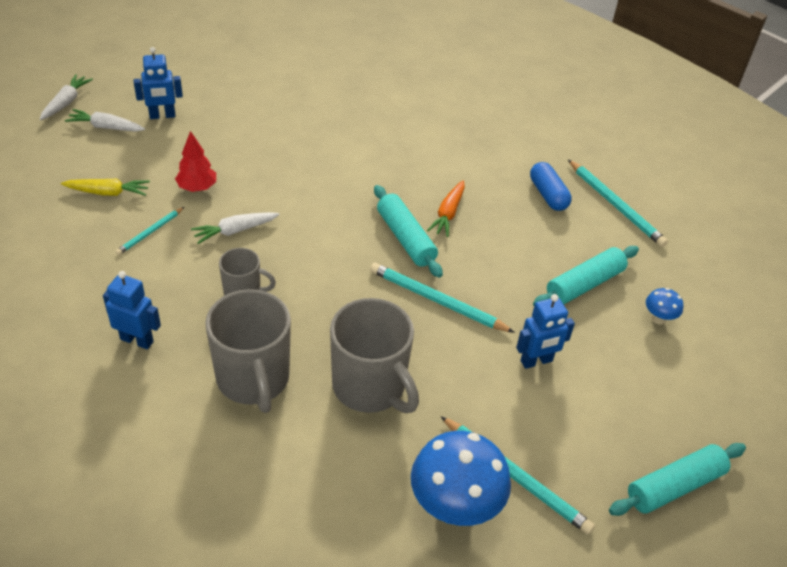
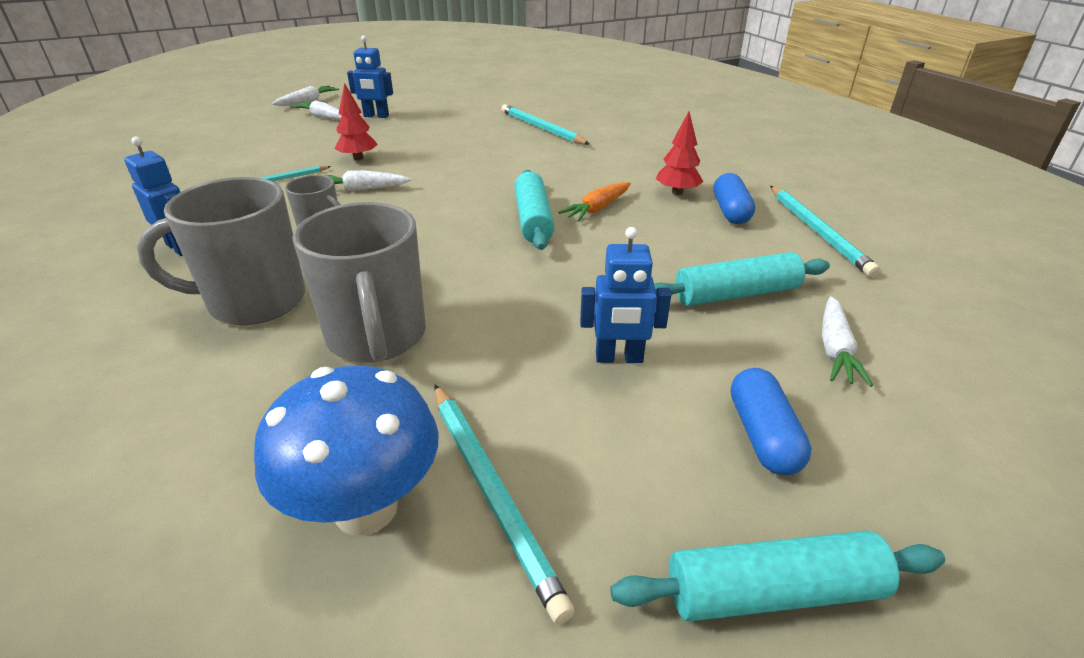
camera: 25 degrees right, 10 degrees down
yellow carrot [61,179,150,196] -> none
grey mug [205,289,291,413] -> grey mug turned 75 degrees clockwise [137,177,305,325]
turquoise pencil [370,263,515,333] -> turquoise pencil moved to [501,104,590,145]
blue mushroom [646,288,683,325] -> white carrot [822,296,873,387]
none -> red tree [656,111,704,195]
none -> blue capsule [731,368,811,475]

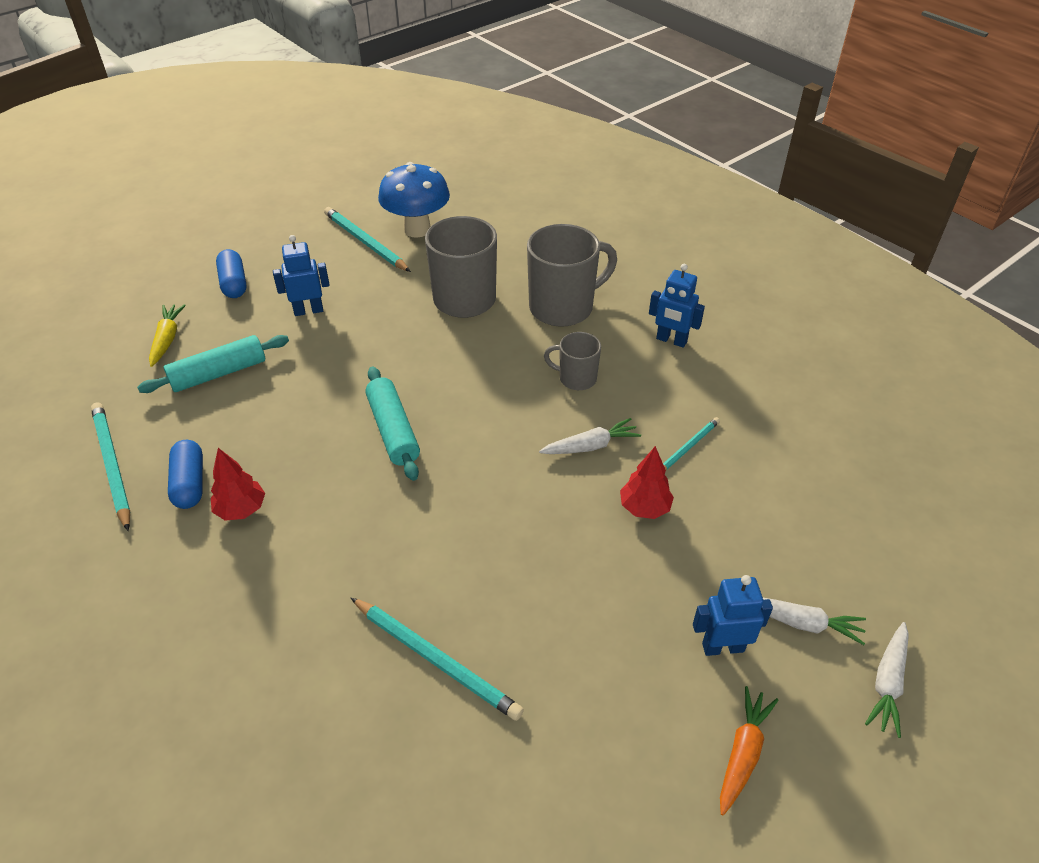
camera: 165 degrees right, 10 degrees up
orange carrot [558,182,631,221] -> orange carrot moved to [720,686,779,815]
turquoise rolling pin [610,531,945,622] -> none
white carrot [822,296,873,387] -> yellow carrot [149,304,186,367]

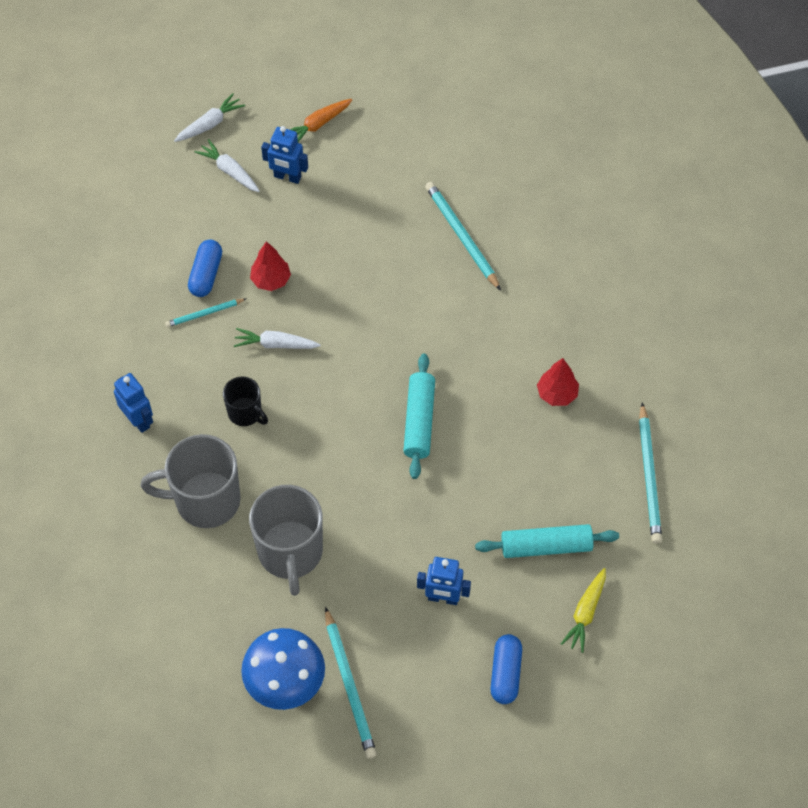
camera: 155 degrees left, 15 degrees up
blue capsule [168,440,203,509] -> blue capsule moved to [188,240,222,297]
grey mug [544,332,601,390] -> black mug [223,377,268,426]

